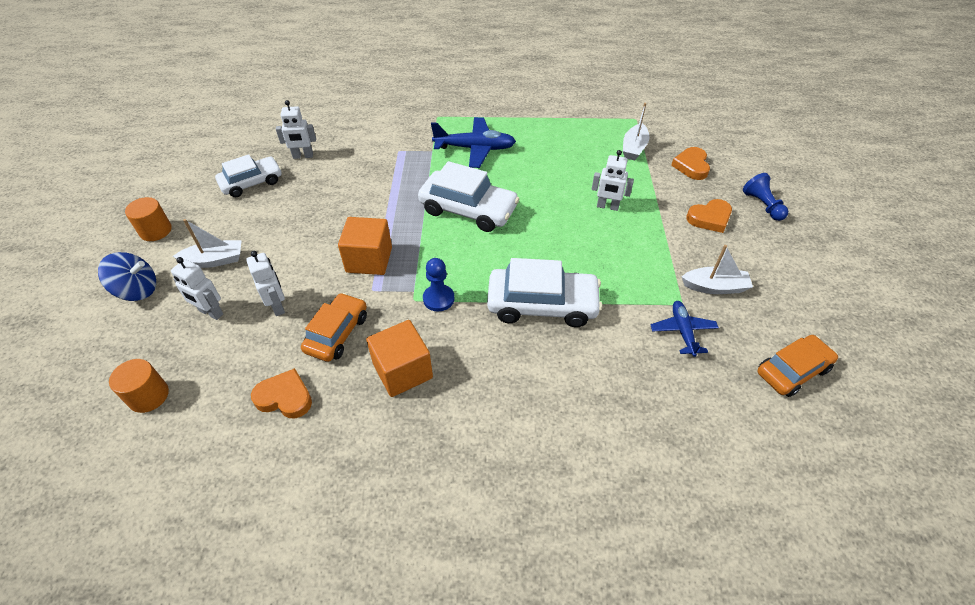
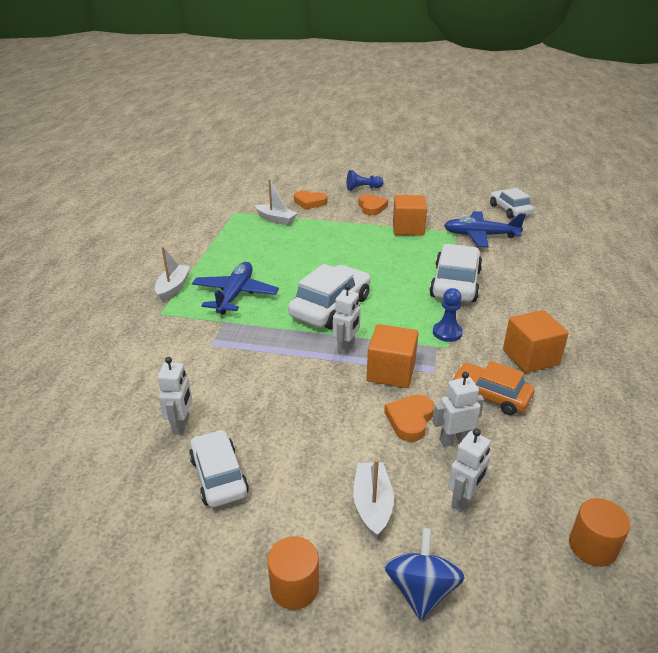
camera: 80 degrees left, 15 degrees down
orange heart [251,368,312,418] -> orange heart moved to [384,395,434,442]
white robot [592,150,634,211] -> white robot moved to [333,284,361,355]
blue plane [650,301,719,357] -> blue plane [444,211,526,247], size x1.63
white boat [682,245,753,294] -> white boat moved to [155,247,190,302]
orange car [757,335,838,397] -> white car [490,188,534,219]
none -> orange cube [393,195,427,236]

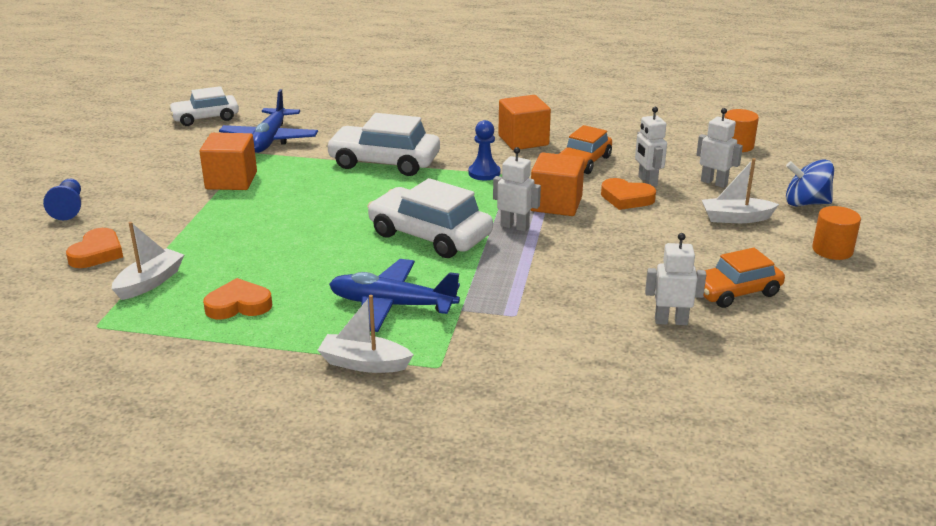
camera: 90 degrees left, 5 degrees down
white car [189,430,249,507] -> orange car [696,248,785,308]
orange heart [358,194,388,215] -> orange heart moved to [203,278,272,319]

